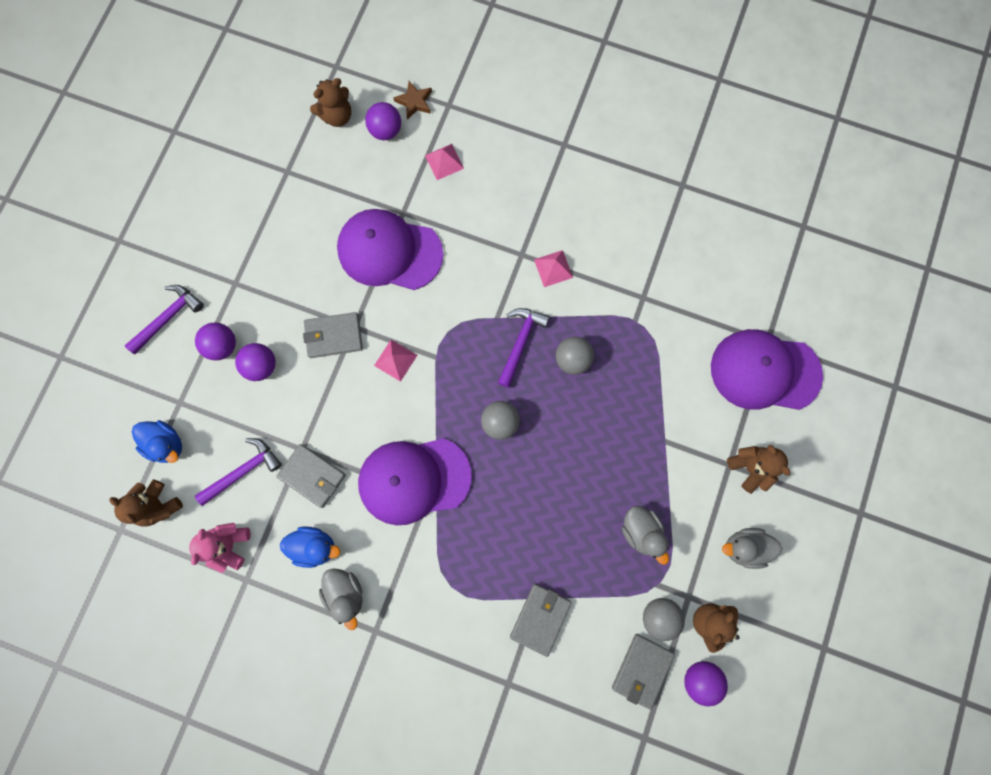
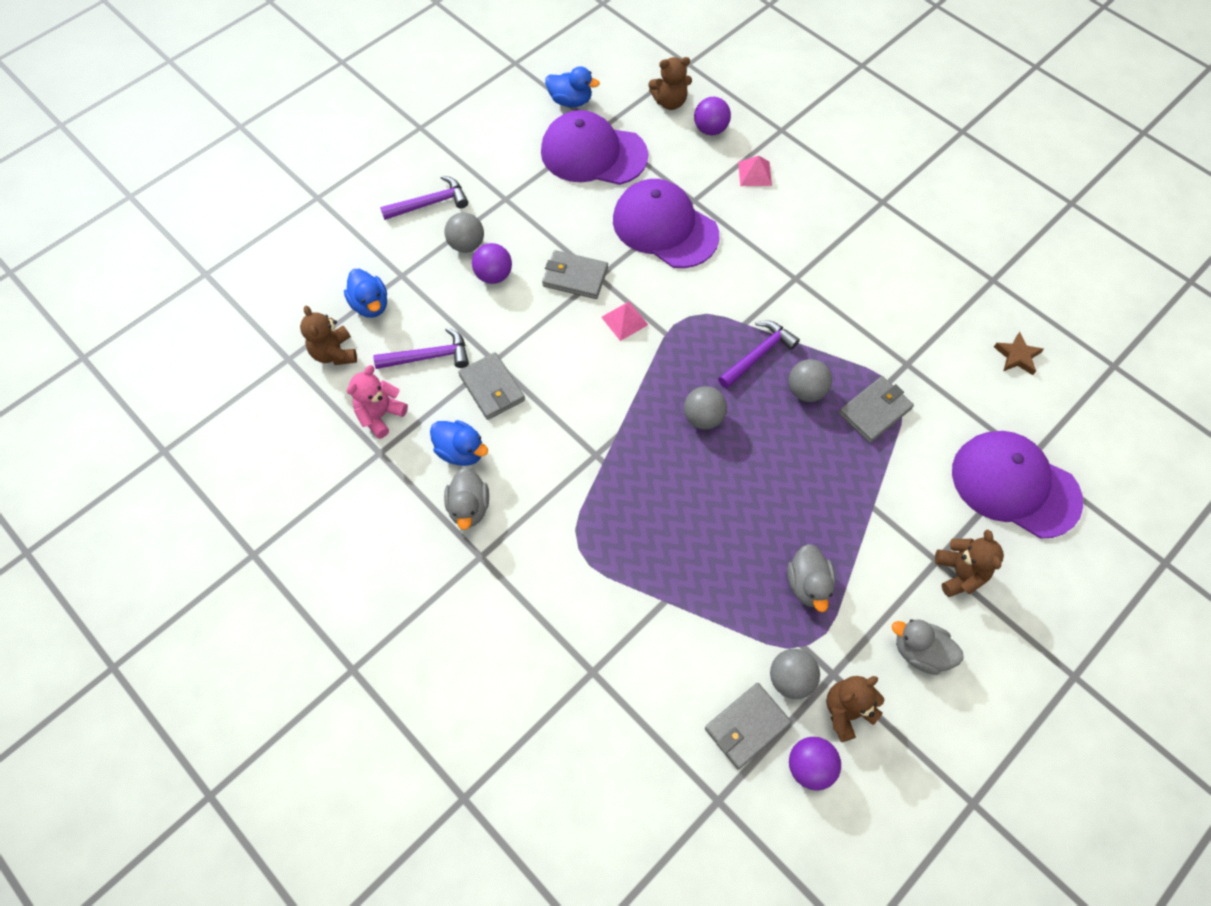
camera: 25 degrees right, 15 degrees down
purple ball [195,323,236,361] -> grey ball [445,213,484,253]
purple cap [358,438,472,525] -> purple cap moved to [541,110,648,185]
brown star [393,81,432,120] -> brown star moved to [994,332,1044,375]
grey wallet [510,583,572,657] -> grey wallet moved to [839,376,914,443]
pink pyramid [534,250,573,287] -> none
none -> blue duck [545,66,600,107]

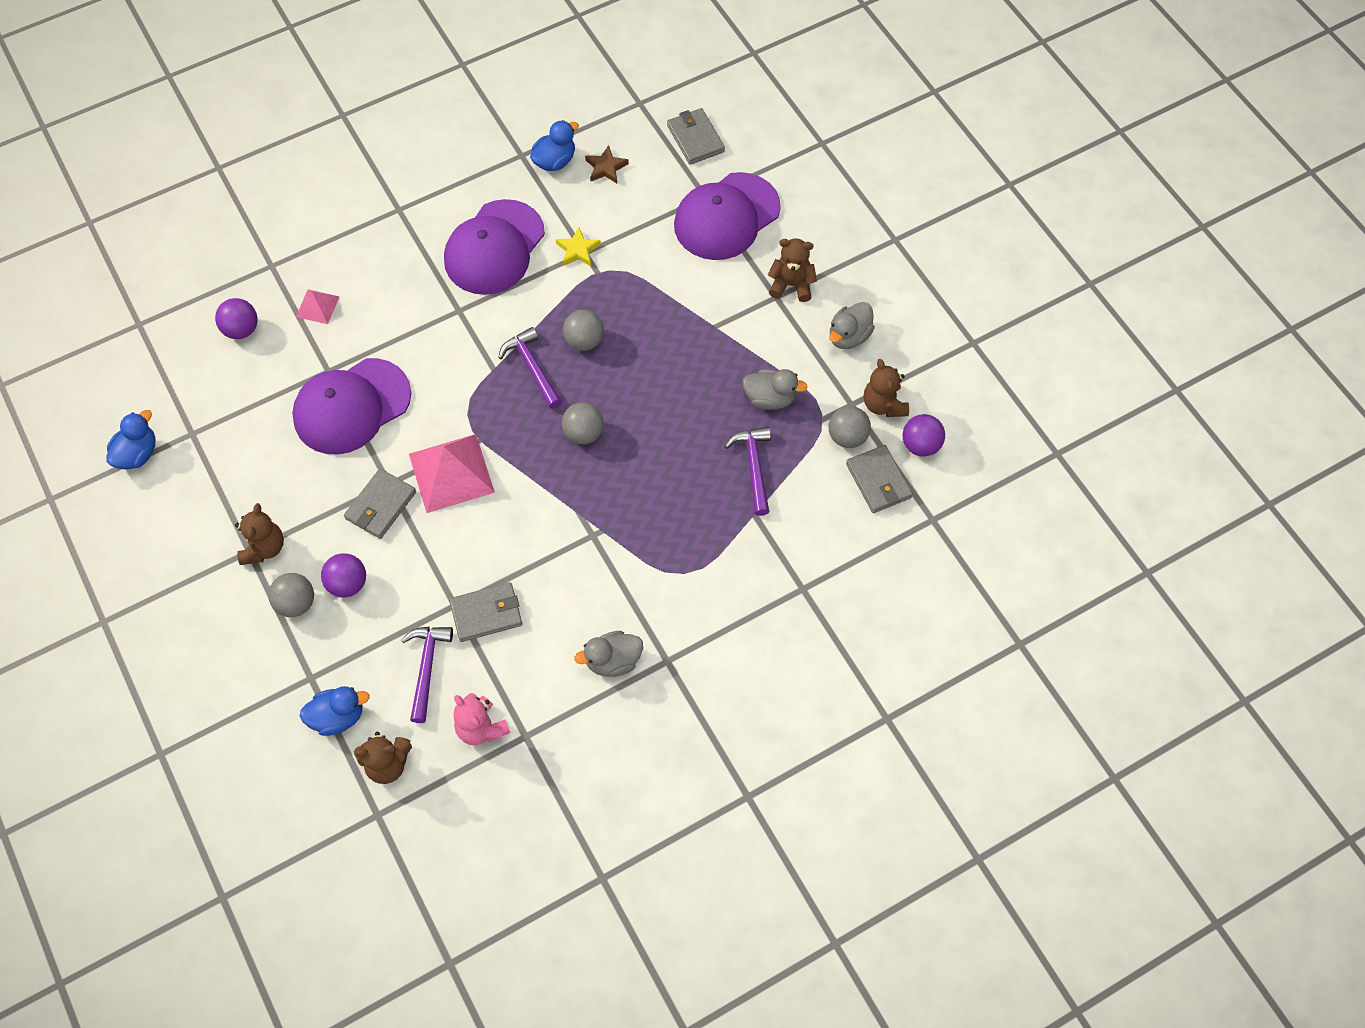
camera: 75 degrees left, 0 degrees up
purple hammer [380,176,468,220] -> purple hammer moved to [725,427,771,516]
blue duck [430,420,488,466] -> blue duck moved to [530,120,579,171]
grey duck [444,467,489,530] -> grey duck turned 150 degrees clockwise [574,631,643,677]
purple cap [541,110,648,185] -> purple cap moved to [444,199,545,295]
pink pyramid [601,302,648,341] -> pink pyramid [409,434,495,513], size x1.95
brown teddy bear [648,57,692,110] -> brown teddy bear moved to [235,503,284,565]
grey wallet [839,376,914,443] -> grey wallet moved to [667,108,725,165]
none -> yellow star [556,227,601,266]

